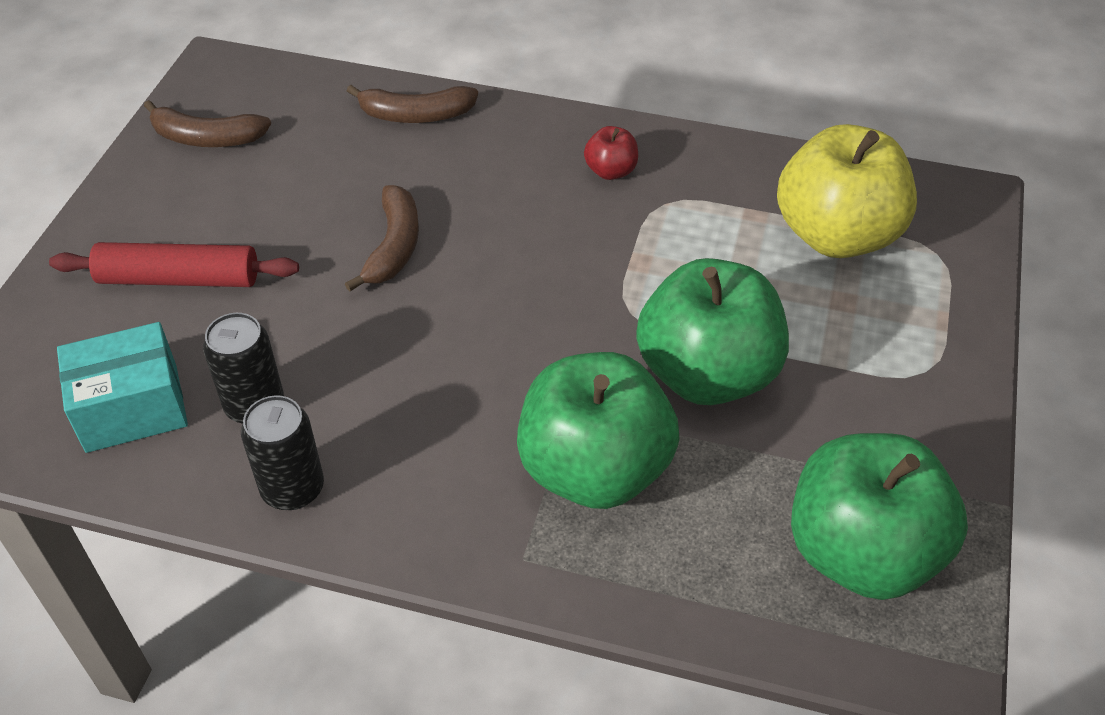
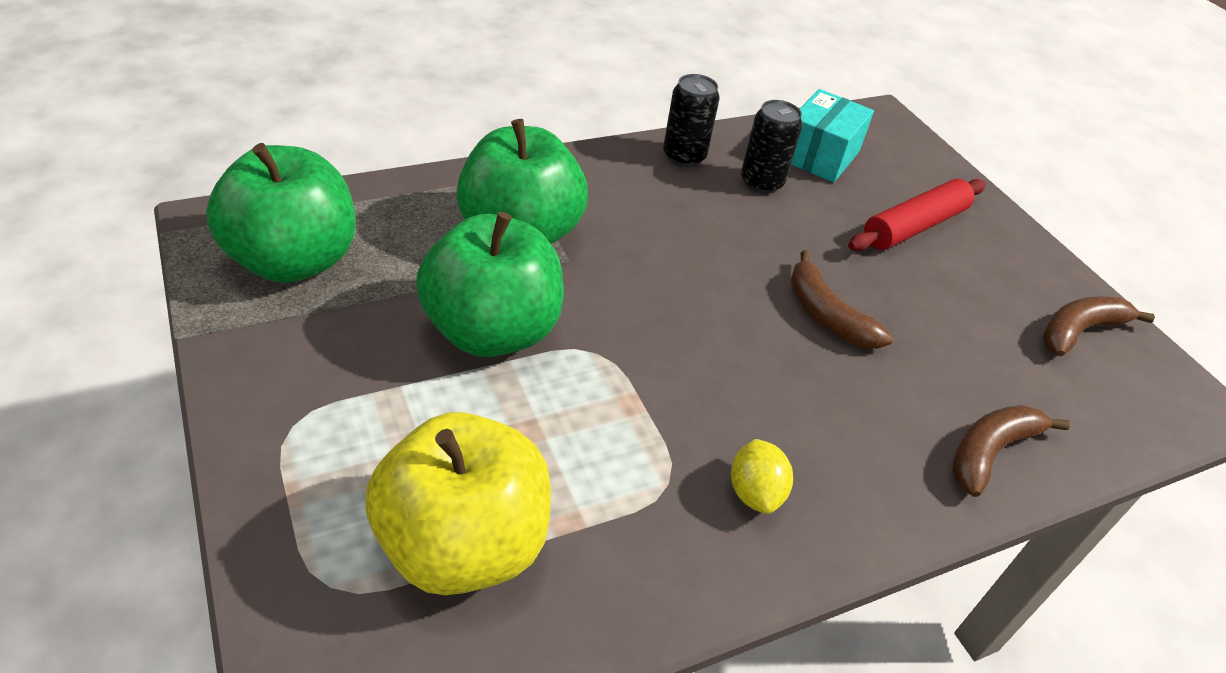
camera: 135 degrees right, 5 degrees down
red apple [584,126,638,180] -> yellow lemon [731,439,793,514]

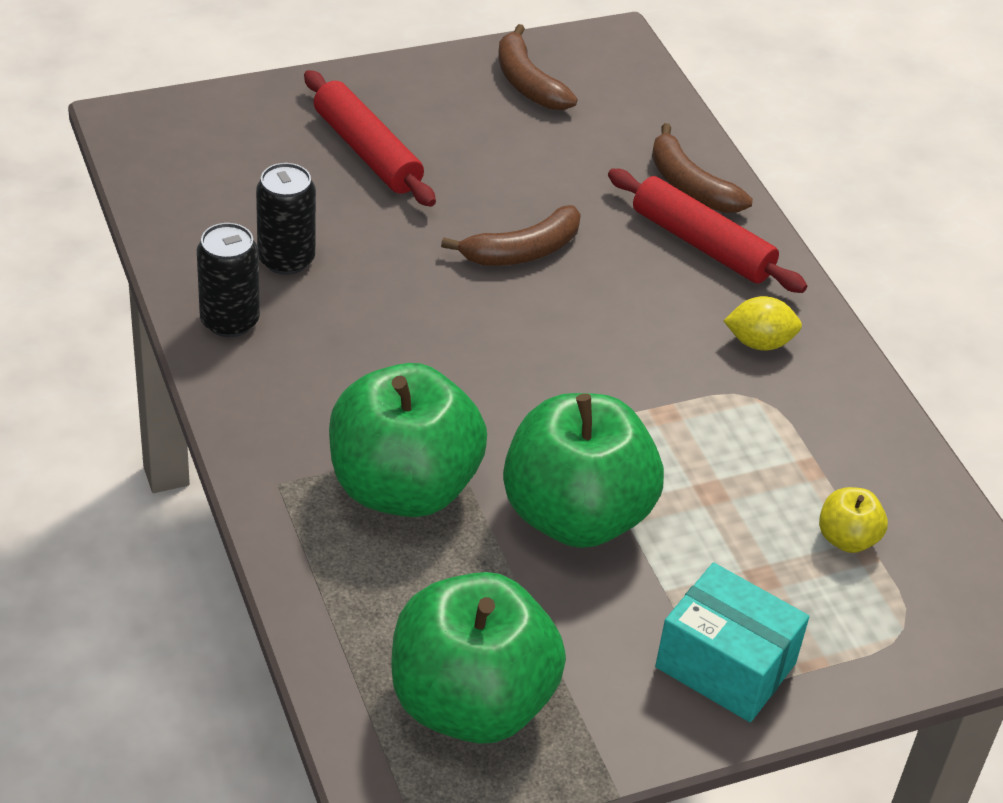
camera: 85 degrees left, 0 degrees up
yellow apple [366,412,551,595] -> yellow apple [819,487,888,553], size x0.43
turquoise box [791,89,874,182] -> turquoise box moved to [655,563,809,722]
none -> red rolling pin [608,169,807,293]

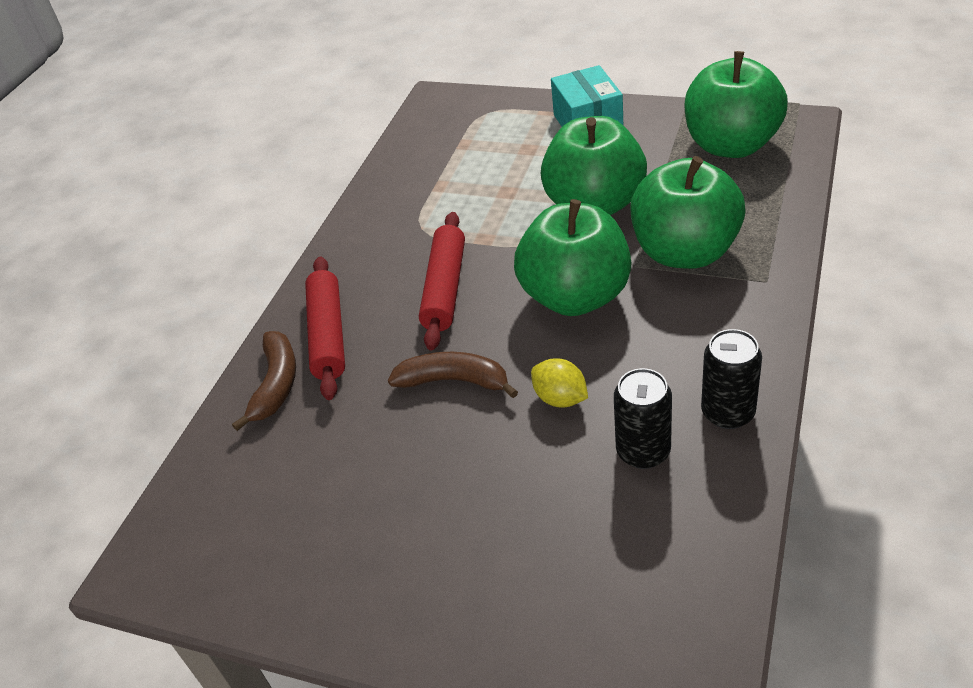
camera: 130 degrees left, 0 degrees up
red rolling pin [304,70,436,207] -> red rolling pin moved to [419,212,465,350]
brown banana [498,24,578,110] -> none
yellow lemon [723,296,802,351] -> yellow lemon moved to [531,358,588,408]
yellow apple [819,487,888,553] -> none
none -> green apple [514,199,631,316]

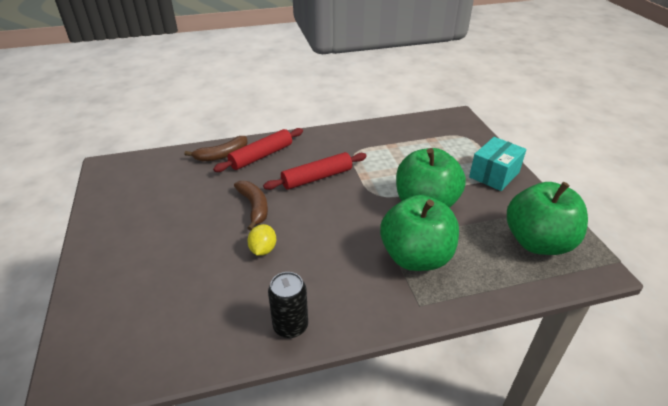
camera: 50 degrees right, 5 degrees down
green apple [514,199,631,316] -> none
black can [614,368,672,469] -> none

